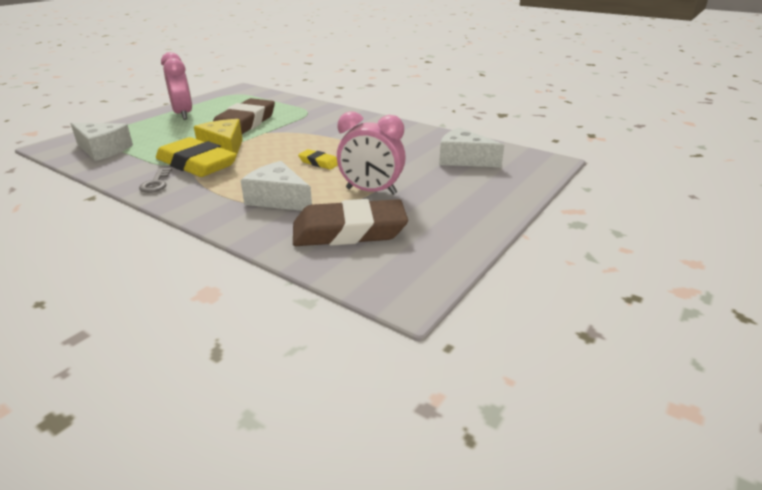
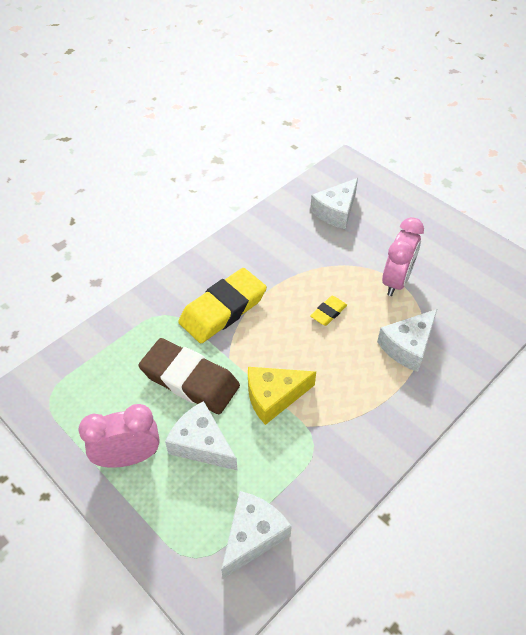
camera: 80 degrees left, 20 degrees up
grey key [139,168,172,193] -> none
yellow eraser [156,137,237,177] -> yellow eraser moved to [178,268,267,343]
brown eraser [293,199,408,246] -> none
none -> white cheese [165,401,238,471]

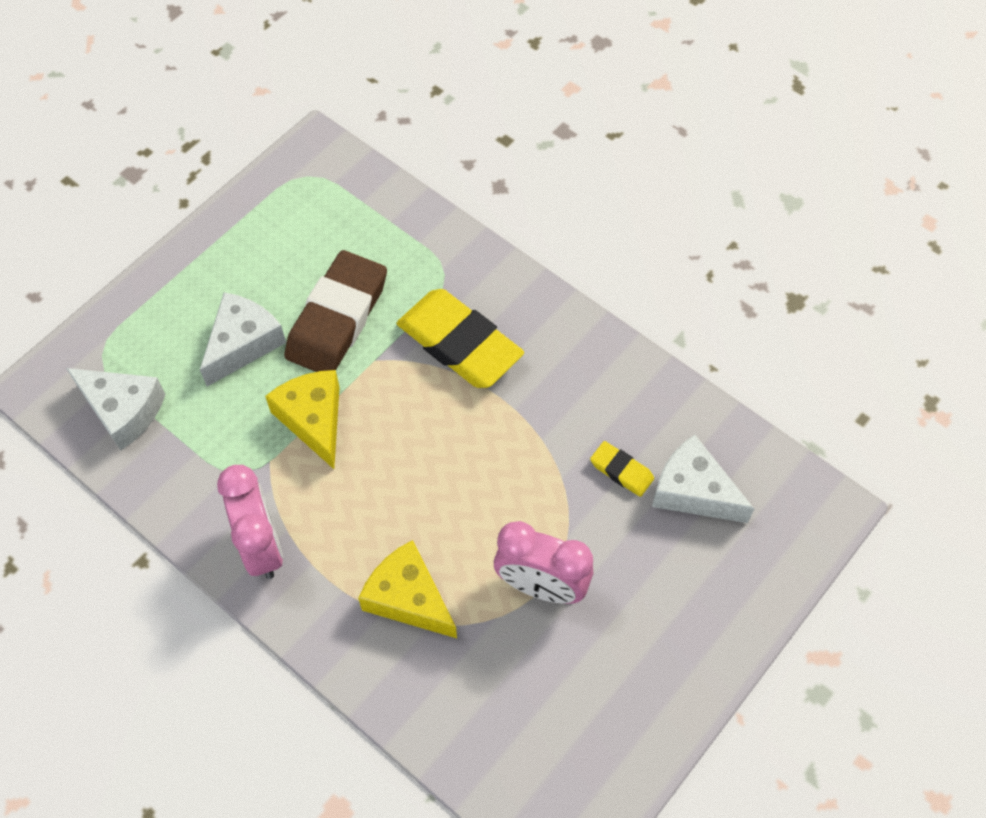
camera: 85 degrees right, 10 degrees up
pink clock [78,404,160,468] -> pink clock moved to [217,465,283,579]
yellow eraser [310,296,347,326] -> yellow eraser moved to [590,441,654,497]
white cheese [377,309,437,372] -> yellow cheese [358,540,457,638]

